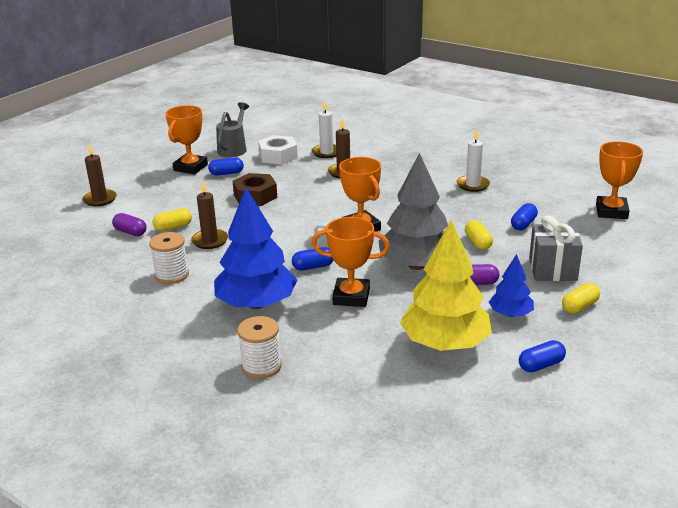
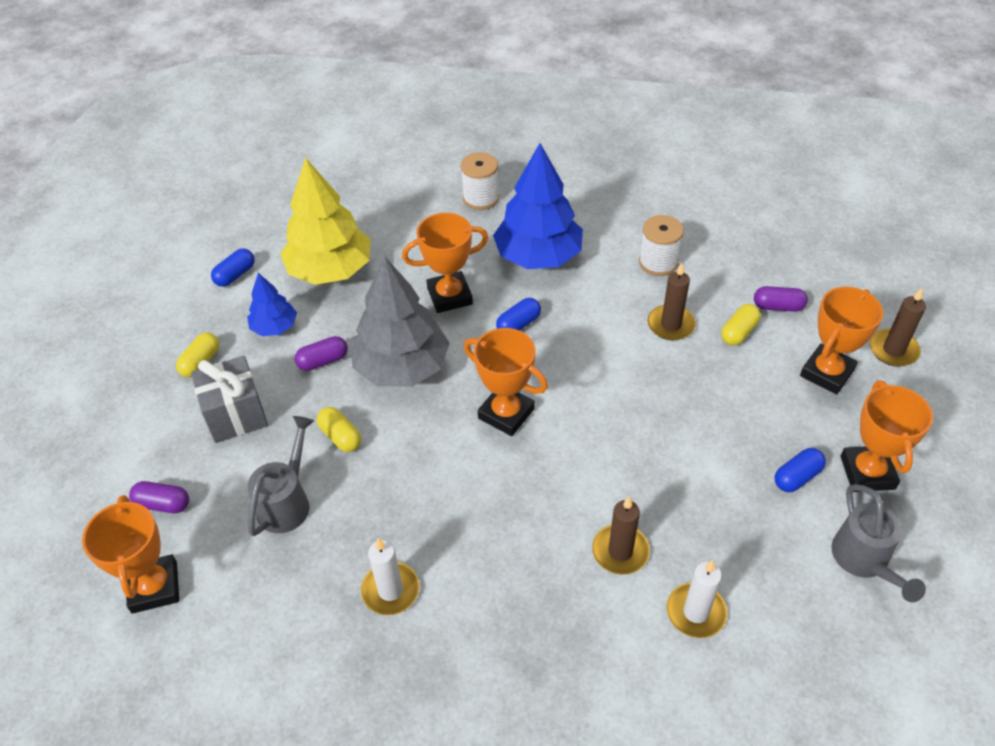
camera: 155 degrees right, 20 degrees up
brown nut [233,173,277,206] -> none
white nut [258,135,298,165] -> none
blue capsule [511,203,538,230] -> grey watering can [248,416,314,536]
none -> purple capsule [129,481,189,513]
none -> orange trophy [800,287,883,394]

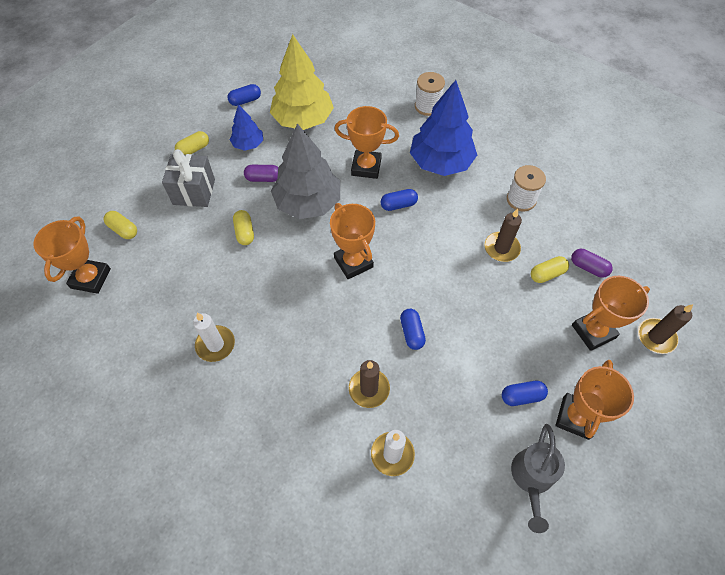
camera: 25 degrees right, 10 degrees up
purple capsule [129,481,189,513] -> yellow capsule [103,211,137,239]
grey watering can [248,416,314,536] -> none
none -> blue capsule [400,309,426,350]

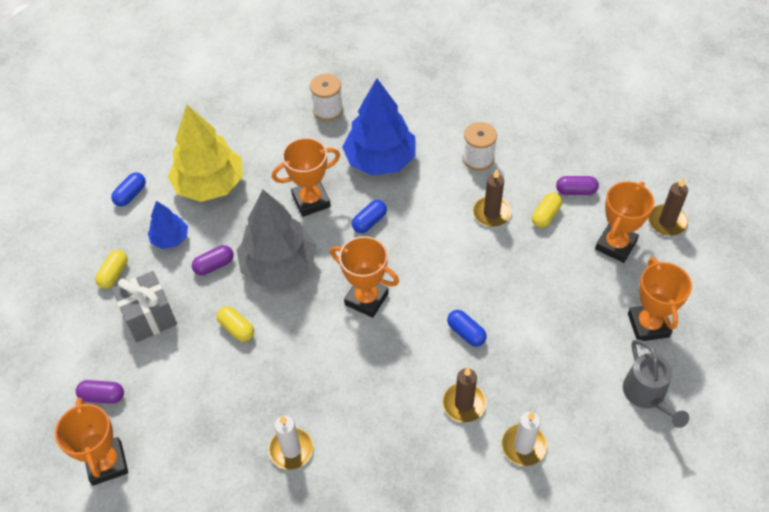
camera: 30 degrees left, 5 degrees down
yellow capsule [103,211,137,239] -> purple capsule [76,380,124,404]
blue capsule [502,381,548,406] -> none

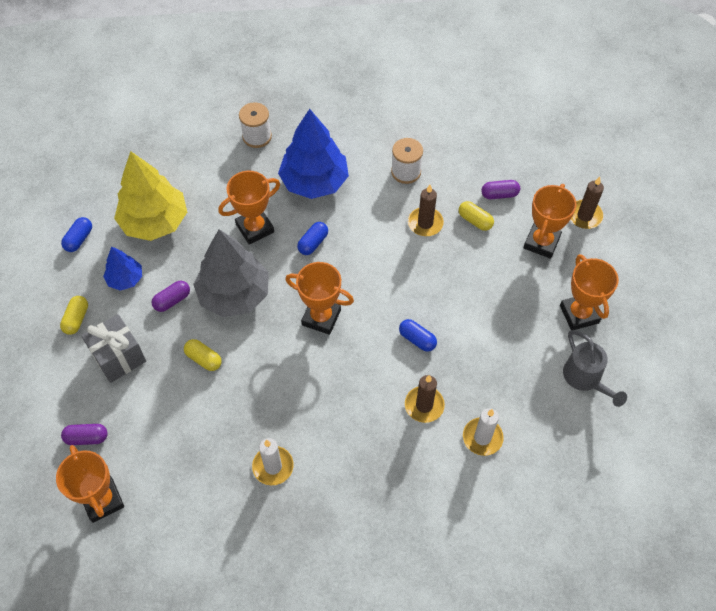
camera: 10 degrees left, 5 degrees up
yellow capsule [532,193,562,228] -> yellow capsule turned 75 degrees counterclockwise [459,201,494,231]

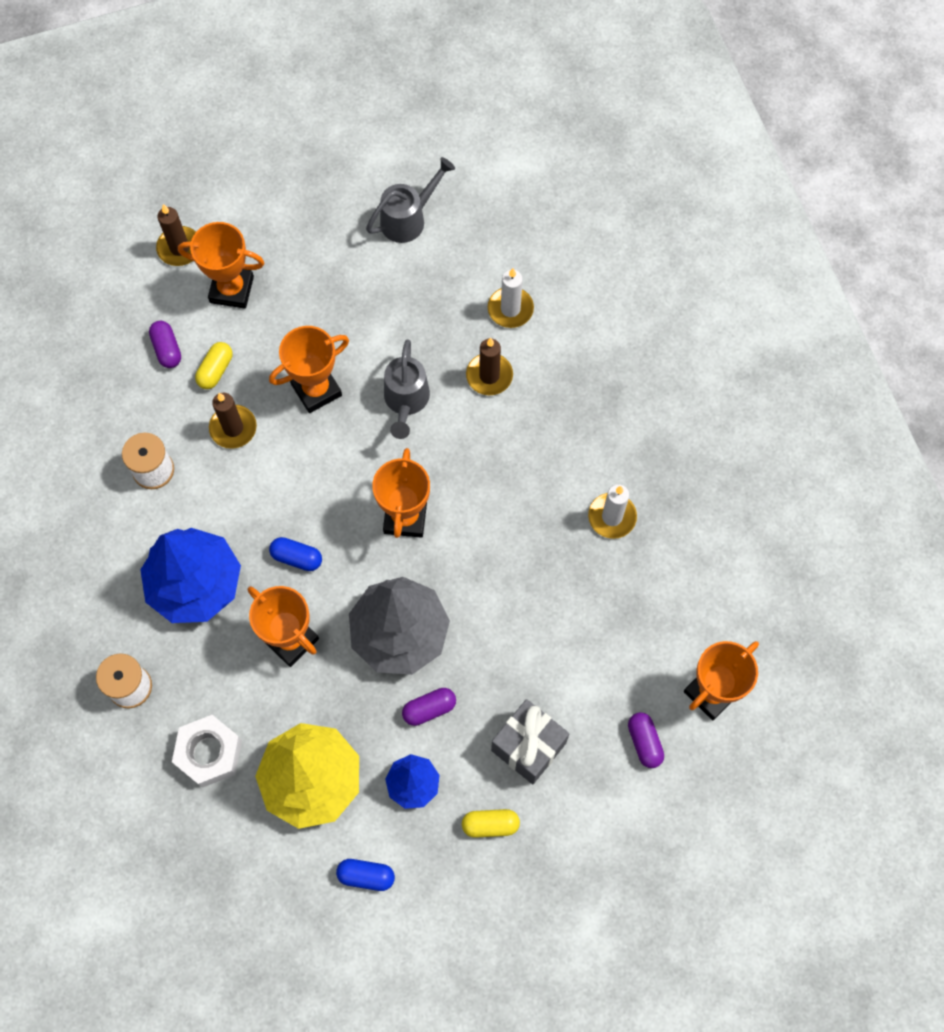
camera: 105 degrees left, 10 degrees up
purple capsule [152,281,190,312] -> purple capsule turned 60 degrees counterclockwise [402,688,456,726]
yellow capsule [184,339,222,371] -> none
blue capsule [399,319,437,352] -> grey watering can [384,339,430,439]
orange trophy [560,254,619,331] -> orange trophy moved to [269,326,349,413]
none -> white nut [172,715,242,788]

